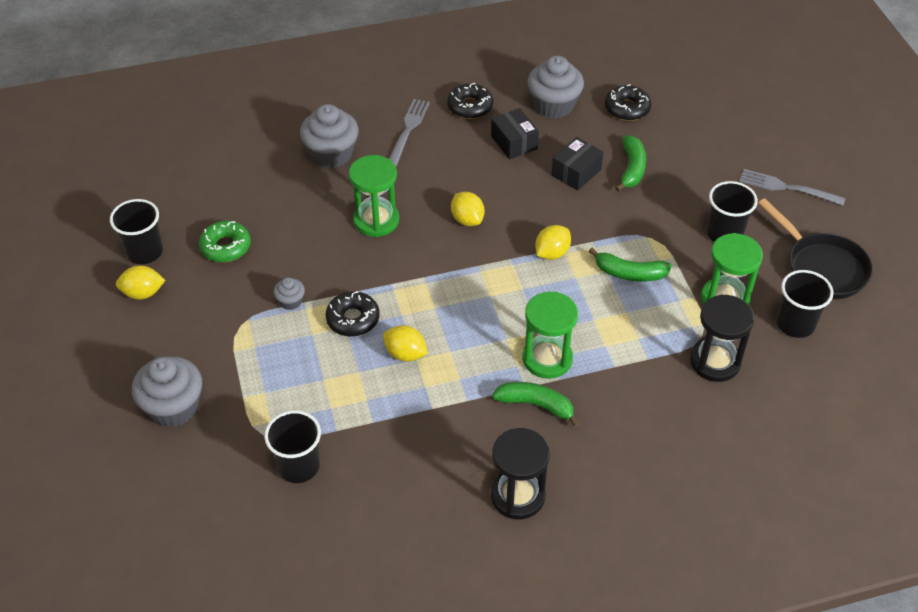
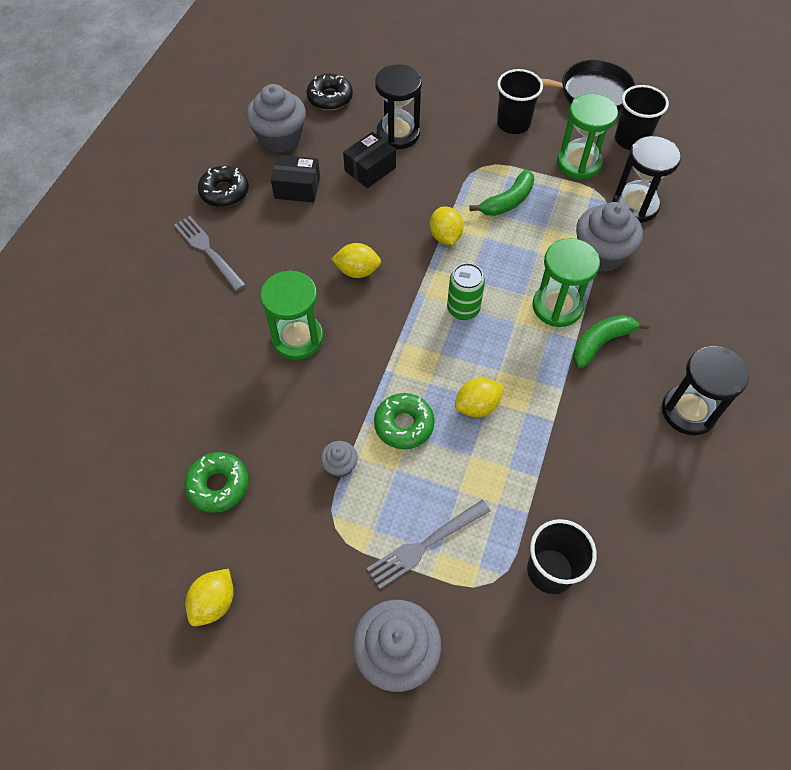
camera: 55 degrees left, 10 degrees up
black cup [110,199,163,264] -> none
grey cupcake [300,104,359,168] -> grey cupcake moved to [576,202,643,272]
black donut [326,291,379,337] -> green donut [374,393,435,449]
black box [552,137,603,191] -> black box turned 60 degrees clockwise [343,132,396,188]
green banana [615,135,646,191] -> black hourglass [375,65,422,149]
grey fork [739,169,845,206] -> grey fork moved to [367,500,491,589]
none -> green can [447,263,485,320]

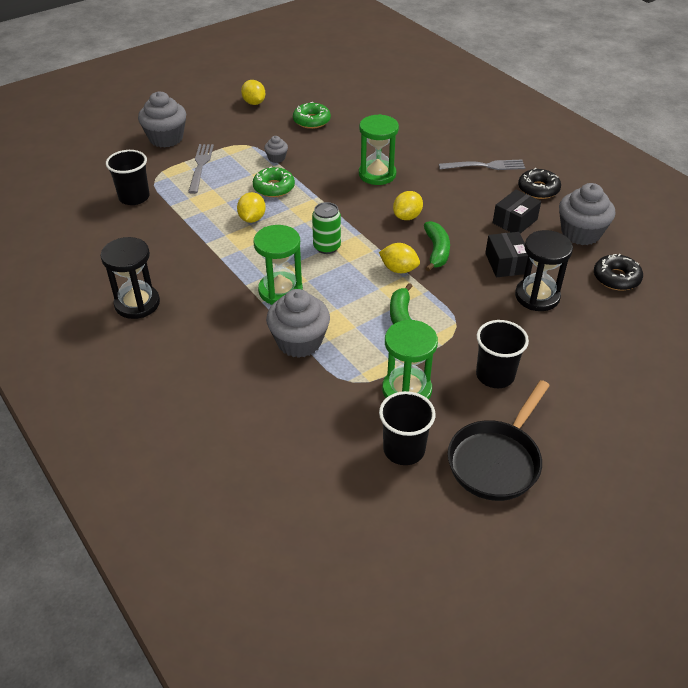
camera: 125 degrees right, 15 degrees down
green banana [573,315,650,368] -> green banana moved to [424,221,450,272]
black hourglass [613,136,681,223] -> none

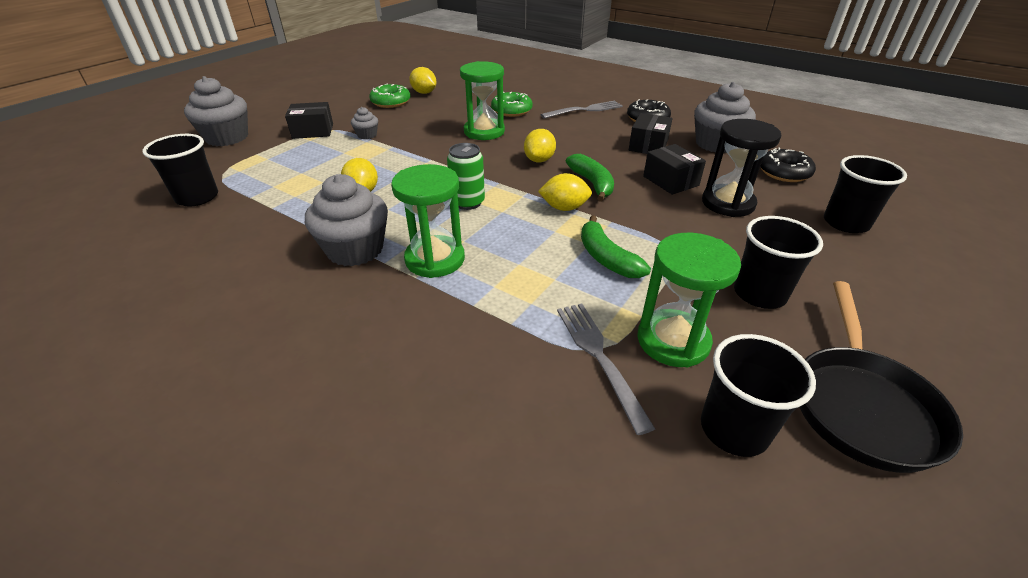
camera: 20 degrees left, 5 degrees down
black hourglass [100,237,160,319] -> none
grey fork [188,144,214,194] -> grey fork moved to [557,303,655,435]
yellow lemon [241,80,265,105] -> yellow lemon moved to [409,67,437,94]
green donut [253,166,295,197] -> green donut moved to [491,92,533,117]
grey cupcake [266,289,330,358] -> grey cupcake moved to [305,174,388,267]
none -> black box [285,102,333,139]
none -> black cup [824,155,907,233]

